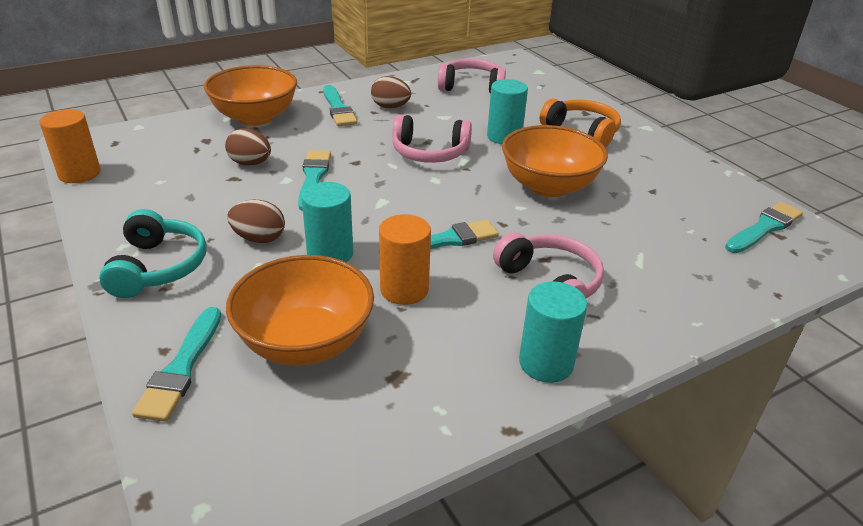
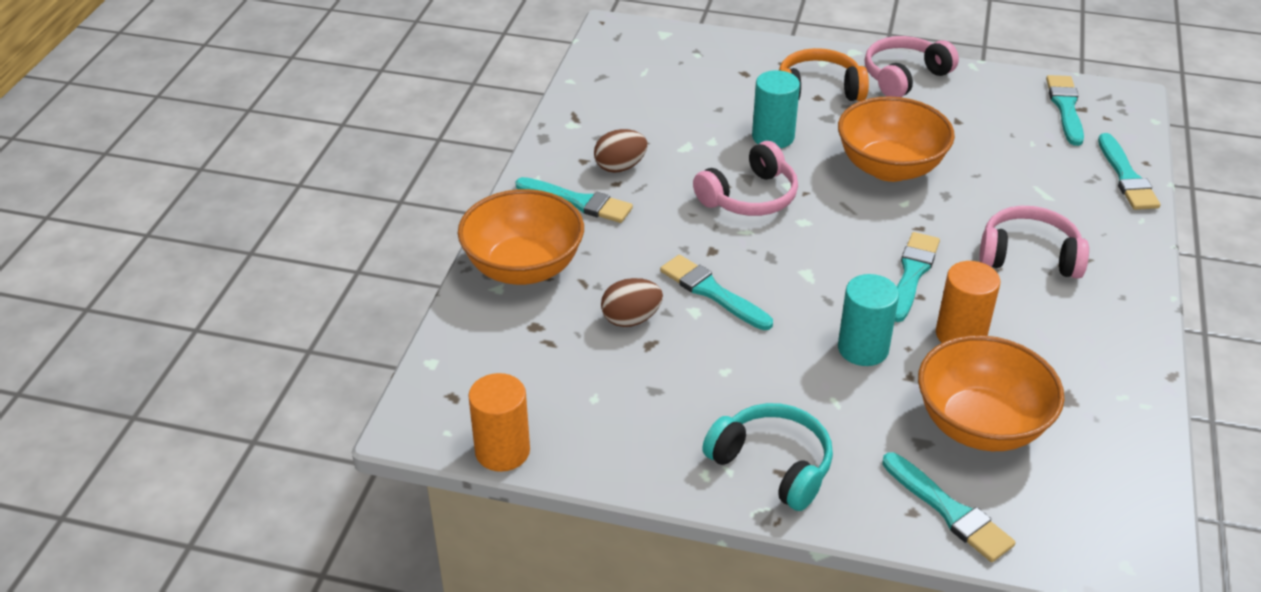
camera: 45 degrees left, 5 degrees up
brown egg [227,200,285,243] -> none
pink headphones [438,59,506,94] -> pink headphones moved to [865,36,959,97]
turquoise cylinder [519,281,587,383] -> none
none -> turquoise brush [1098,133,1160,210]

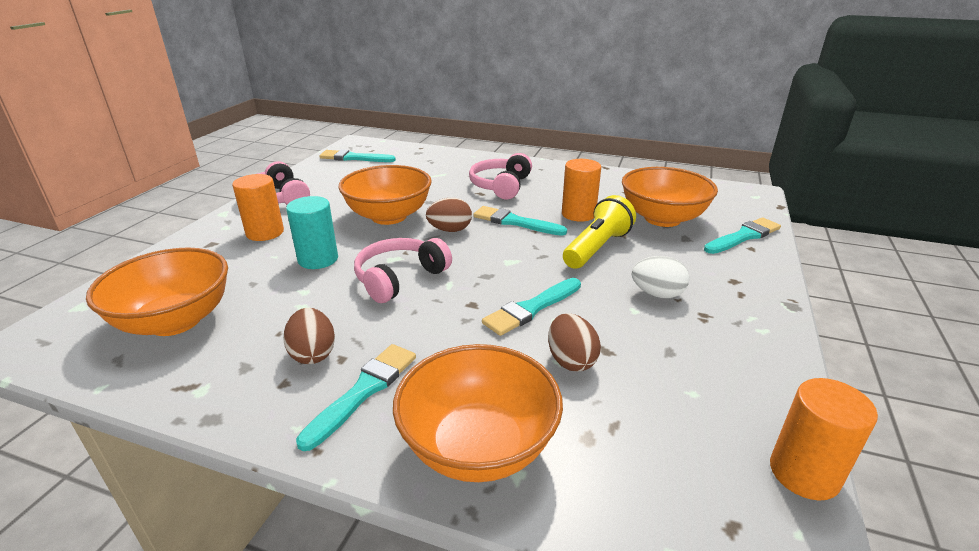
camera: 85 degrees left, 10 degrees down
pink headphones [693,141,798,216] -> pink headphones turned 105 degrees counterclockwise [354,238,452,303]
turquoise headphones [702,403,833,511] -> none
orange headphones [779,48,869,101] -> orange cylinder [232,174,284,241]
turquoise cylinder [838,274,899,366] -> yellow flashlight [563,195,636,269]
turquoise brush [1098,133,1160,210] -> none
none -> orange bowl [86,247,228,336]
none -> brown egg [426,198,472,232]
none -> white egg [632,256,689,298]

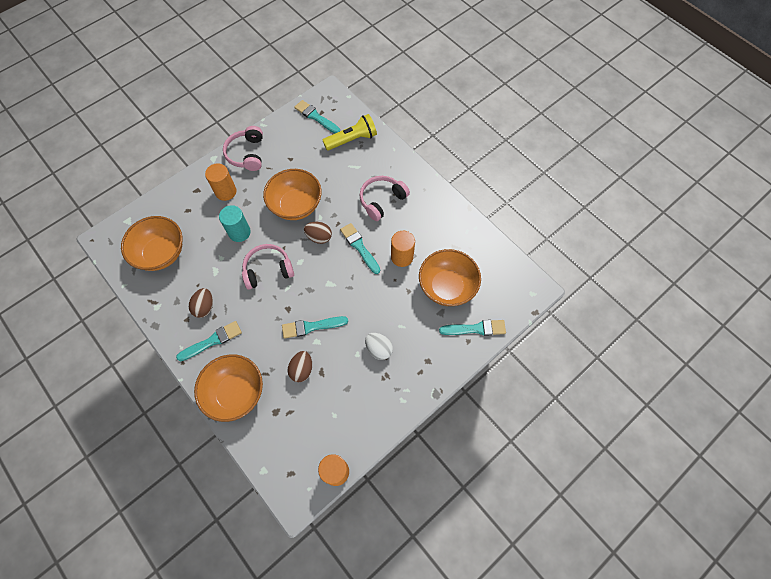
camera: 30 degrees right, 35 degrees up
yellow flashlight [563,195,636,269] -> yellow flashlight moved to [323,114,377,150]

